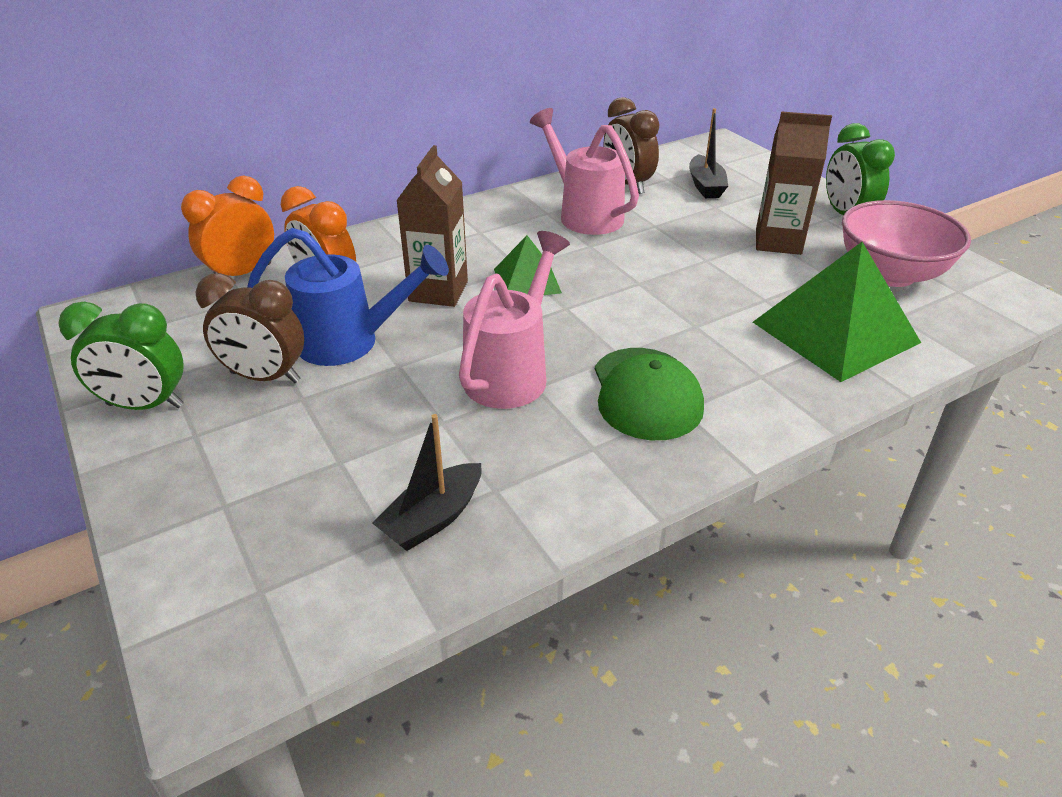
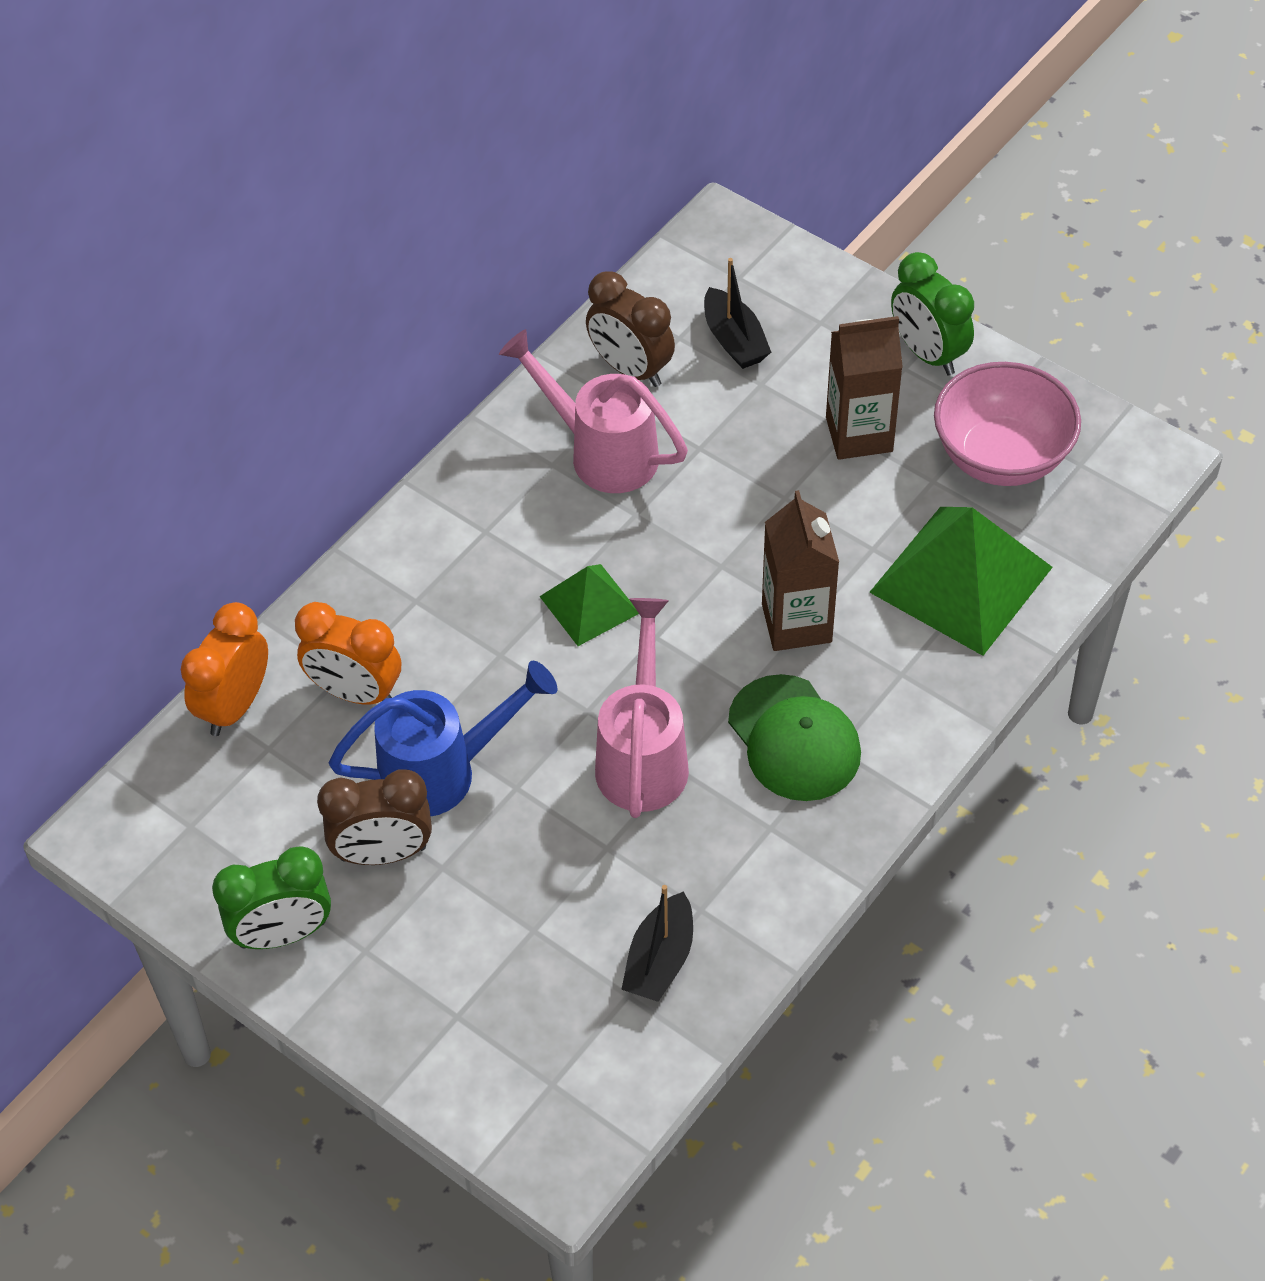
camera: 20 degrees left, 15 degrees up
brown carton [396,145,468,307] -> brown carton moved to [762,490,839,651]

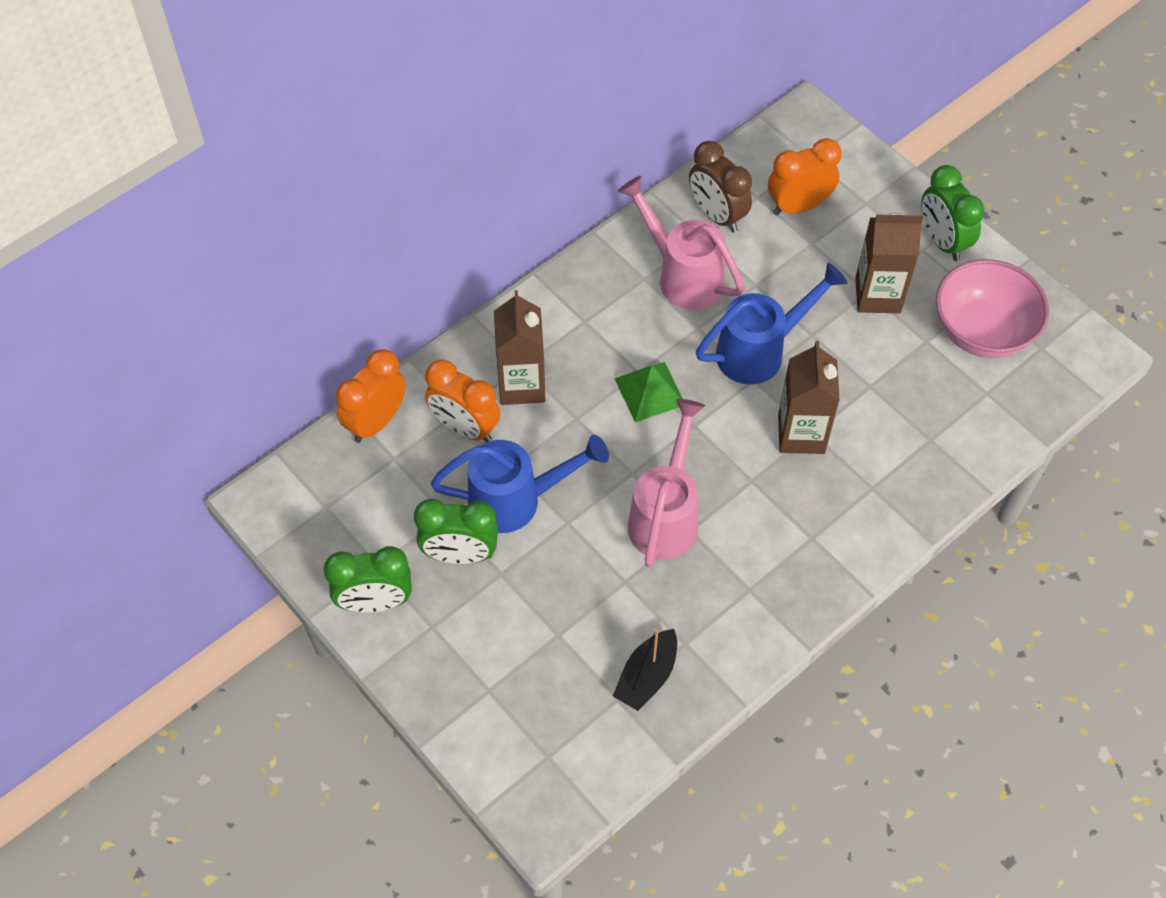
camera: 10 degrees right, 5 degrees up
brown clock [317,770,432,865] -> green clock [414,499,498,564]
black boat [704,258,771,369] -> orange clock [768,138,841,215]
green cap [728,674,861,801] -> none
green pyramid [869,507,1053,656] -> none
none -> brown carton [494,290,545,405]
none -> blue watering can [696,262,847,384]

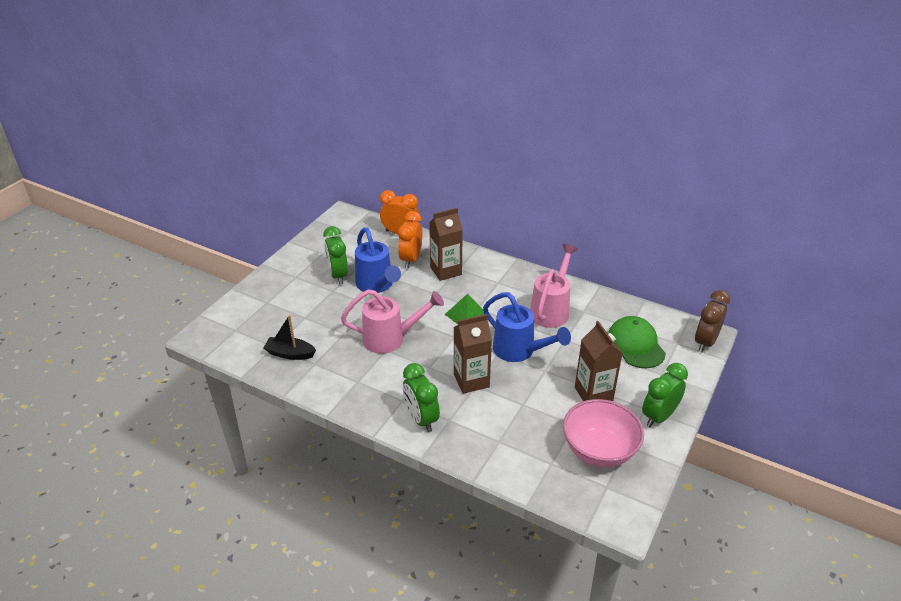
camera: 70 degrees right, 20 degrees down
green clock [324,546,412,613] -> green clock moved to [403,363,440,432]
brown clock [689,141,752,232] -> brown clock moved to [695,290,730,352]
orange clock [768,138,841,215] -> green cap [608,316,666,368]

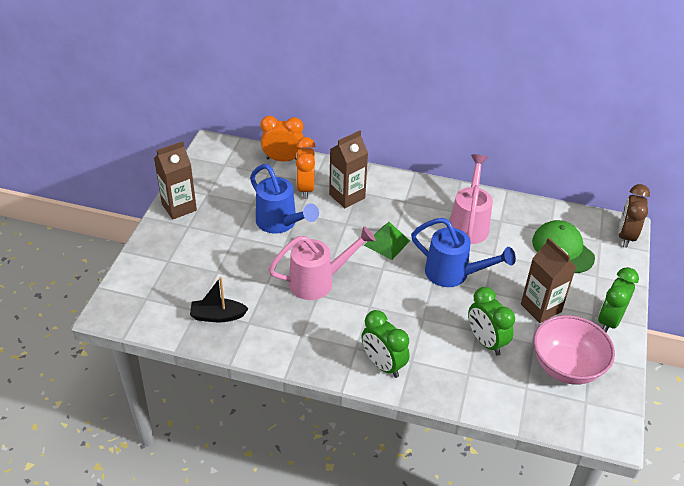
camera: 15 degrees left, 5 degrees up
green clock [323,226,348,285] -> green clock moved to [468,287,515,356]
brown carton [454,314,492,394] -> brown carton moved to [154,141,197,220]

